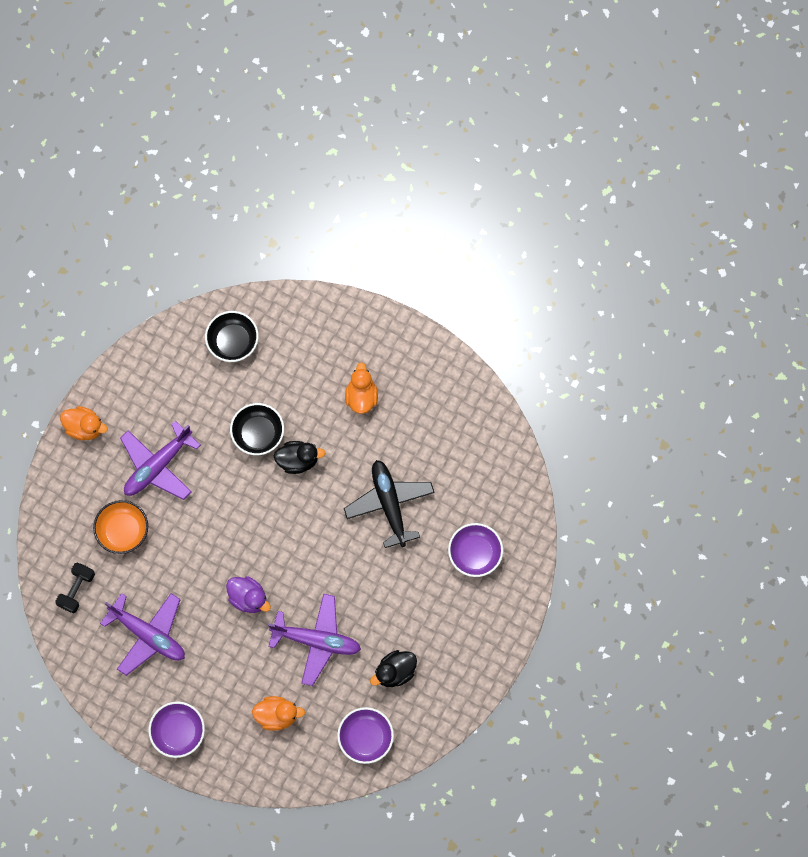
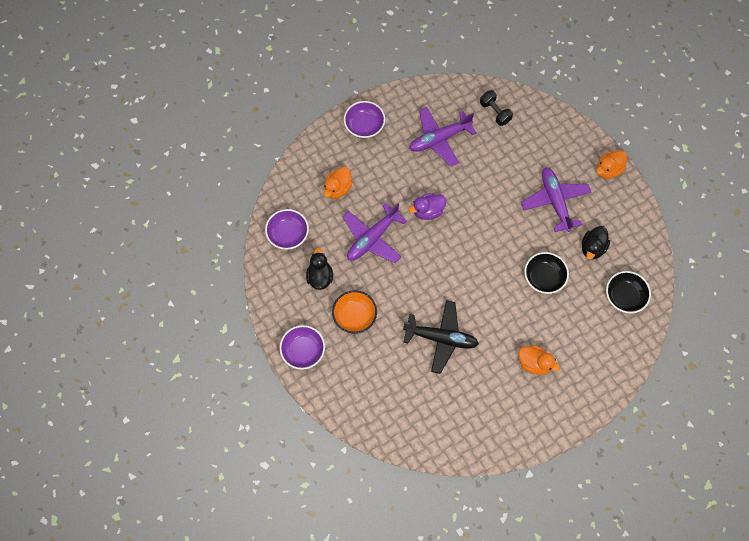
camera: 120 degrees right, 5 degrees down
orange bowl [93,500,148,554] -> orange bowl moved to [332,290,377,333]
black duck [274,441,325,474] -> black duck moved to [582,226,610,259]
purple bowl [448,523,503,577] -> purple bowl moved to [279,325,325,370]

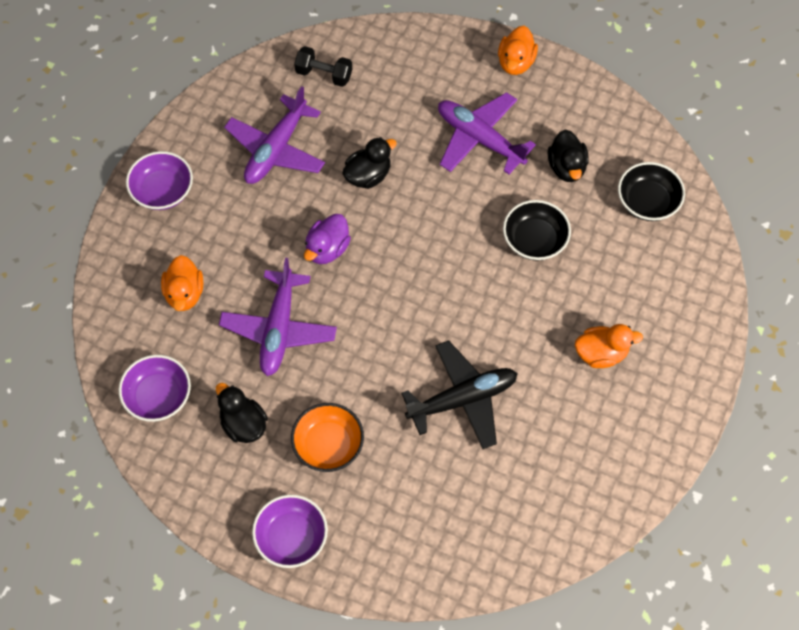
camera: 35 degrees left, 5 degrees down
none -> black duck [342,137,397,189]

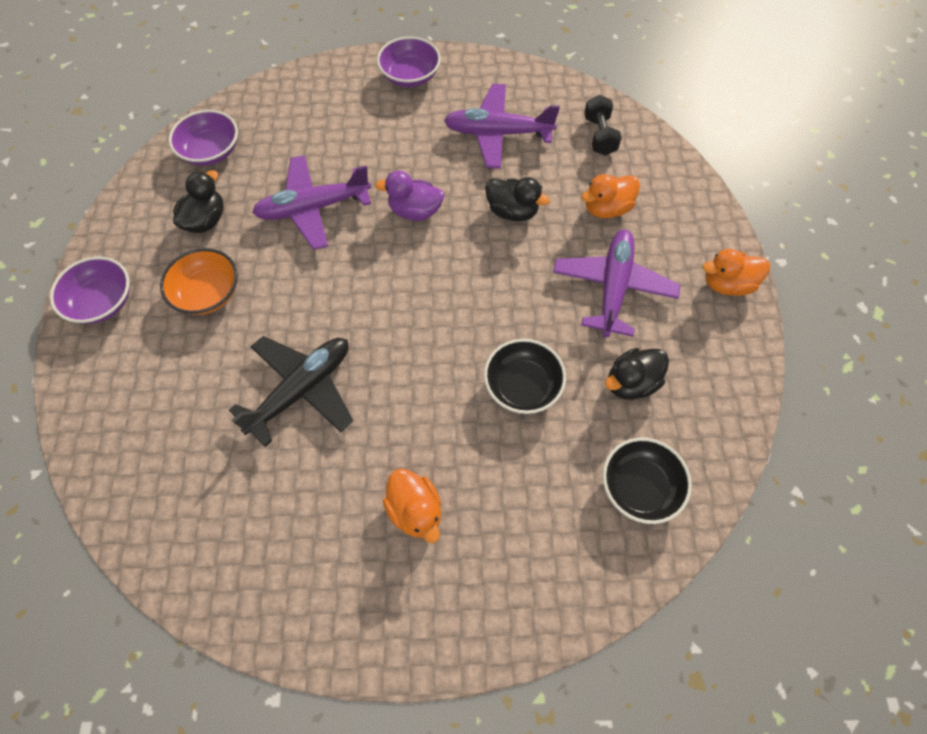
camera: 65 degrees right, 0 degrees up
orange duck [161,255,203,311] -> orange duck moved to [581,174,640,219]
black plane [401,340,518,449] -> black plane turned 90 degrees counterclockwise [229,336,353,447]

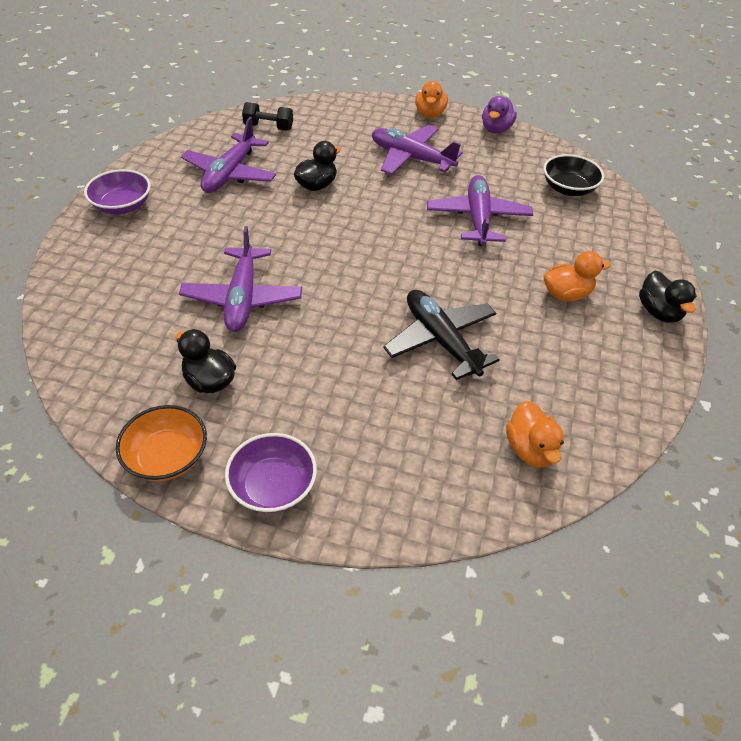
camera: 75 degrees left, 15 degrees down
orange bowl [160,248,238,315] -> orange bowl moved to [116,405,207,481]
purple bowl [169,110,238,166] -> none
purple duck [375,171,444,221] -> purple duck moved to [482,96,517,133]
black bowl [484,339,566,414] -> purple plane [427,175,533,246]
orange duck [581,174,640,219] -> orange duck moved to [506,401,564,468]
black duck [605,348,669,400] -> black duck moved to [639,271,697,323]

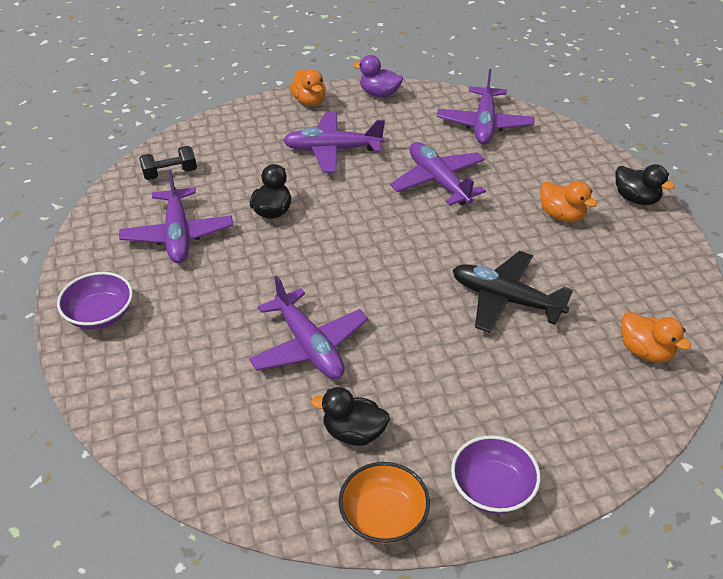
camera: 30 degrees left, 5 degrees down
purple duck [482,96,517,133] -> purple duck turned 120 degrees clockwise [353,55,403,97]
black bowl [543,154,604,196] -> purple plane [437,69,534,144]
orange duck [544,251,610,301] -> orange duck turned 90 degrees clockwise [540,181,597,222]

